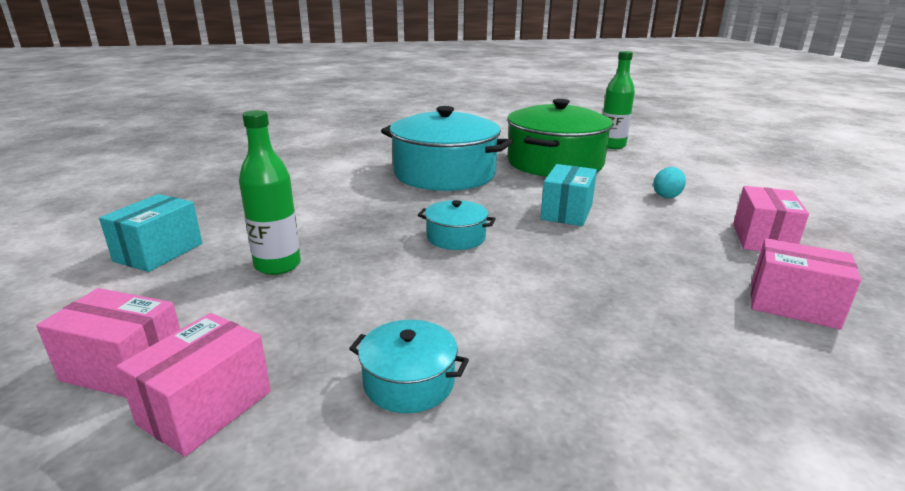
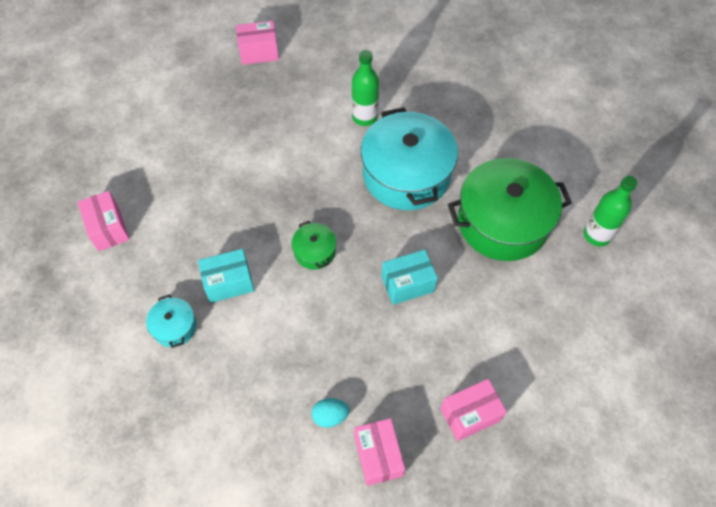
camera: 50 degrees right, 35 degrees up
turquoise box [99,194,202,272] -> turquoise box moved to [198,249,254,303]
pink box [116,313,271,457] -> pink box moved to [236,21,279,65]
green bottle [239,110,301,275] -> green bottle moved to [352,50,379,126]
turquoise pot [418,200,496,250] -> green pot [291,221,336,270]
turquoise egg [653,167,686,198] -> turquoise egg moved to [312,398,349,428]

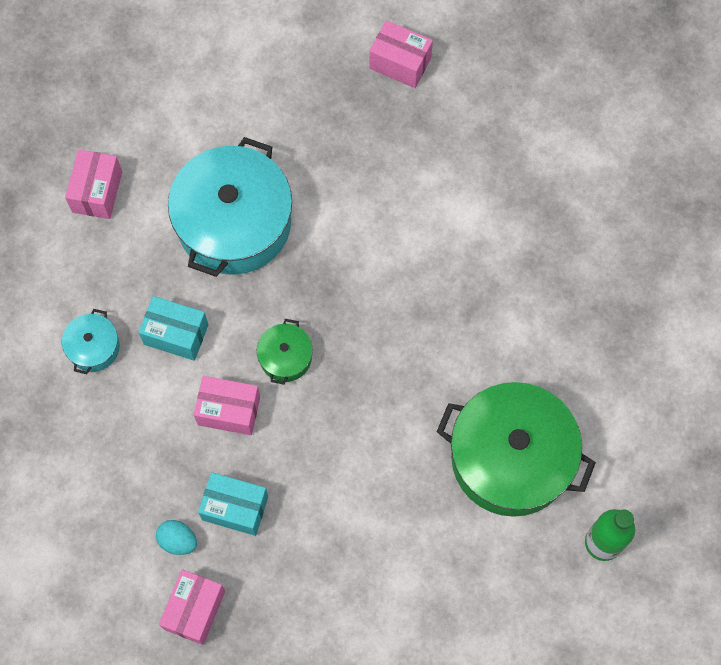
camera: 35 degrees right, 10 degrees up
green bottle [352,50,379,126] -> none
turquoise pot [361,107,458,210] -> turquoise pot moved to [168,137,292,277]
turquoise box [382,250,438,305] -> turquoise box moved to [198,472,268,536]
pink box [441,379,507,441] -> pink box moved to [194,376,260,435]

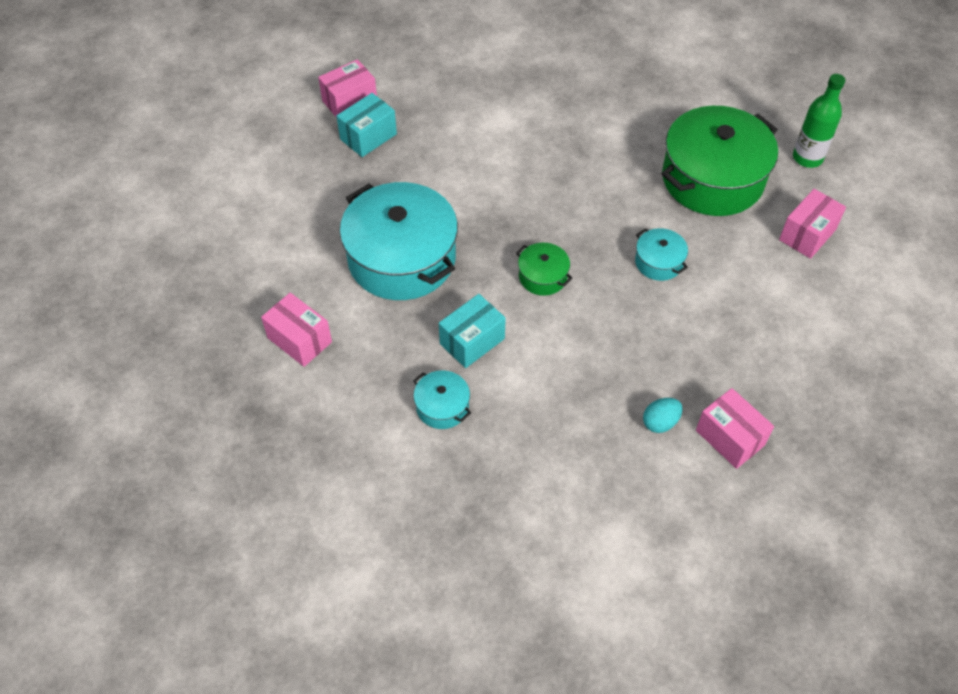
camera: 60 degrees left, 15 degrees down
pink box [194,376,260,435] -> pink box moved to [779,189,846,259]
turquoise box [198,472,268,536] -> turquoise box moved to [336,93,397,157]
none -> turquoise pot [635,228,688,281]

